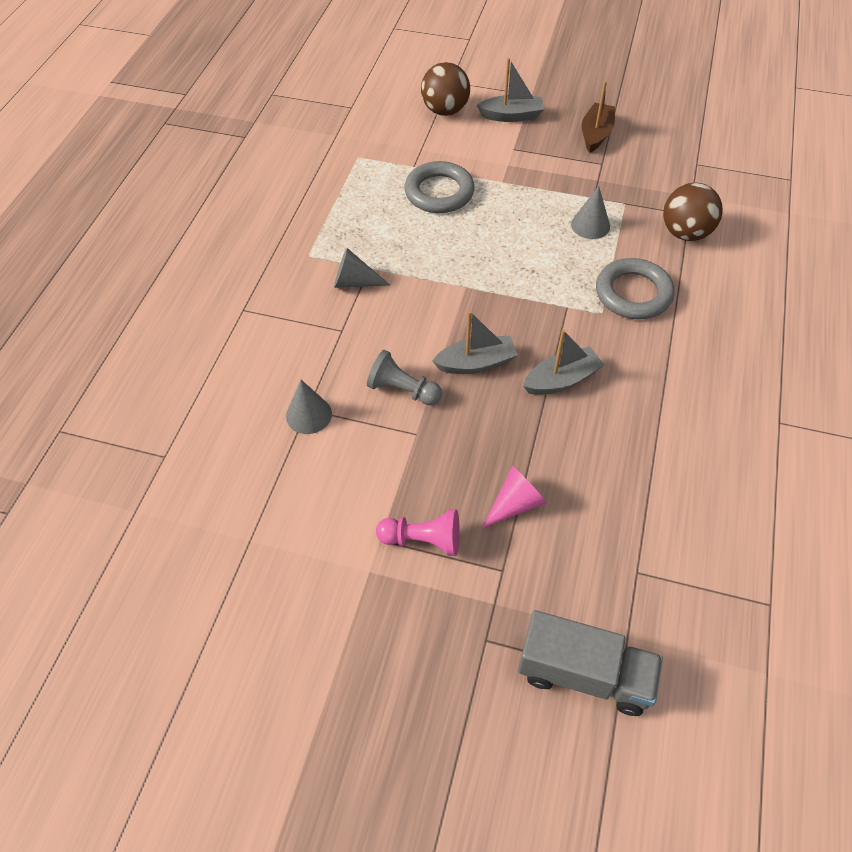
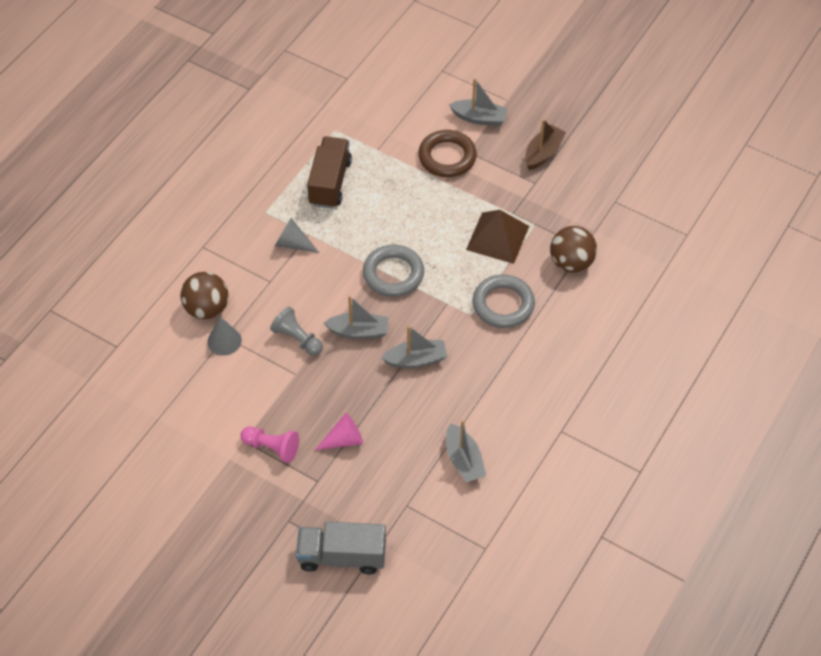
camera: 15 degrees right, 0 degrees up
grey ring [404,161,475,213] -> grey ring moved to [363,245,424,297]
brown ball [421,62,470,116] -> brown ball moved to [180,272,229,319]
grey truck [518,610,663,716] -> grey truck turned 150 degrees clockwise [296,522,386,574]
grey cone [571,186,610,239] -> brown pyramid [466,210,529,264]
none -> brown truck [307,136,352,209]
none -> brown ring [418,130,477,177]
none -> grey boat [446,420,486,482]

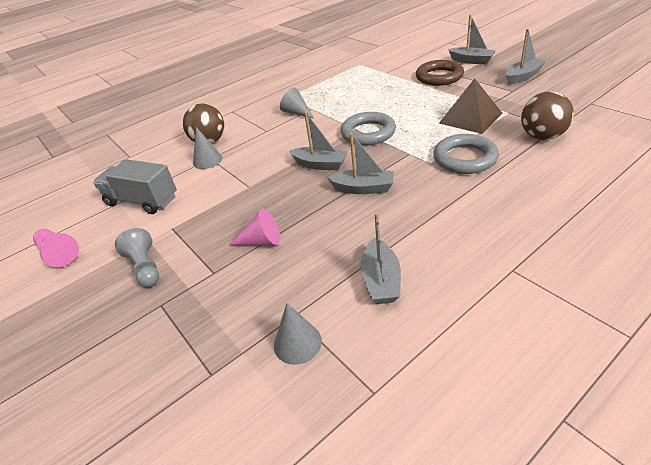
camera: 25 degrees right, 15 degrees down
pink pawn [241,426,299,463] -> pink pawn moved to [33,229,79,267]
grey pawn [270,307,323,356] -> grey pawn moved to [115,228,159,287]
grey truck [296,522,386,574] -> grey truck moved to [93,159,177,214]
brown truck [307,136,352,209] -> none
brown boat [525,119,566,170] -> grey boat [506,29,546,85]
none -> grey cone [274,303,322,365]

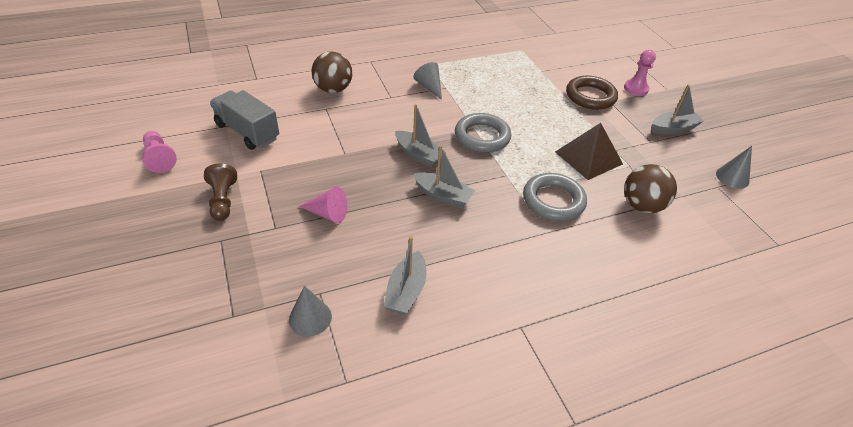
camera: 10 degrees right, 5 degrees up
grey pawn [115,228,159,287] -> brown pawn [204,163,237,221]
grey cone [193,127,222,169] -> grey cone moved to [716,146,752,189]
grey boat [448,15,496,64] -> pink pawn [624,50,656,96]

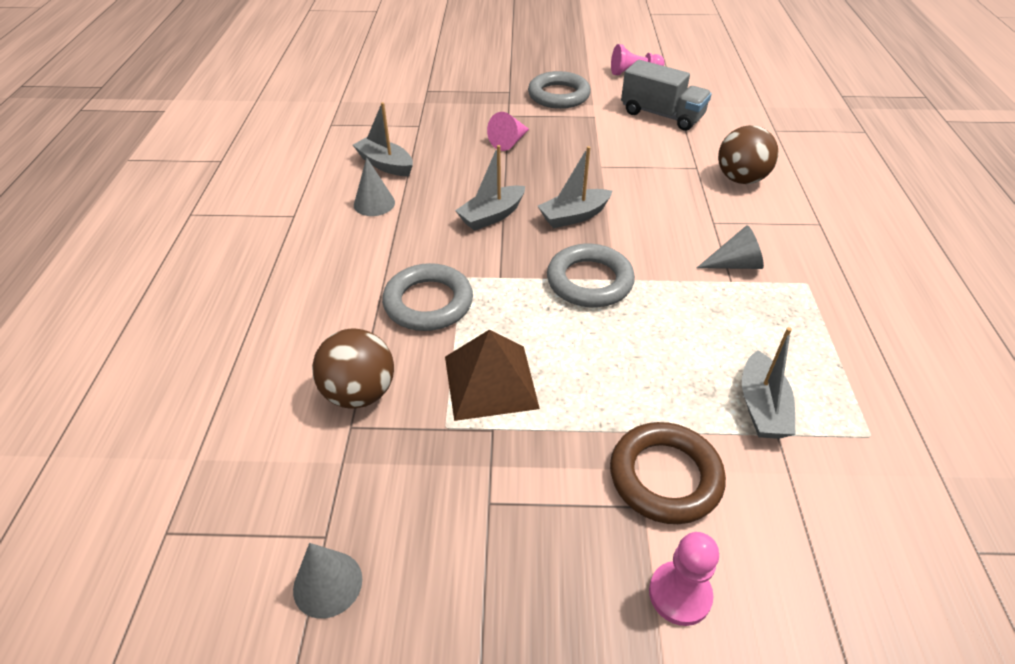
camera: 115 degrees right, 0 degrees up
brown pawn [204,163,237,221] -> grey ring [528,71,591,109]
grey truck [210,90,279,150] -> grey truck turned 60 degrees clockwise [621,60,712,131]
grey cone [289,286,332,337] -> grey cone moved to [354,157,395,216]
grey boat [652,84,704,134] -> grey boat moved to [742,327,796,439]

